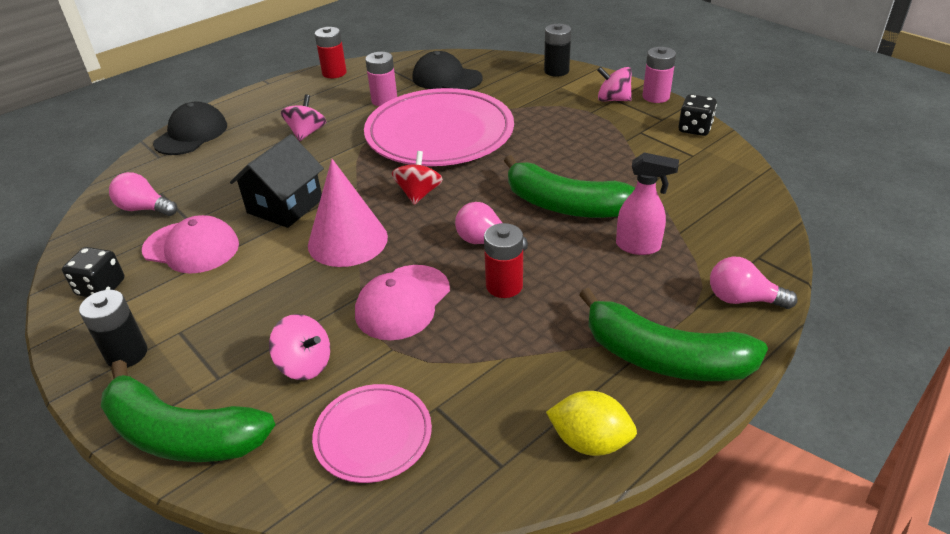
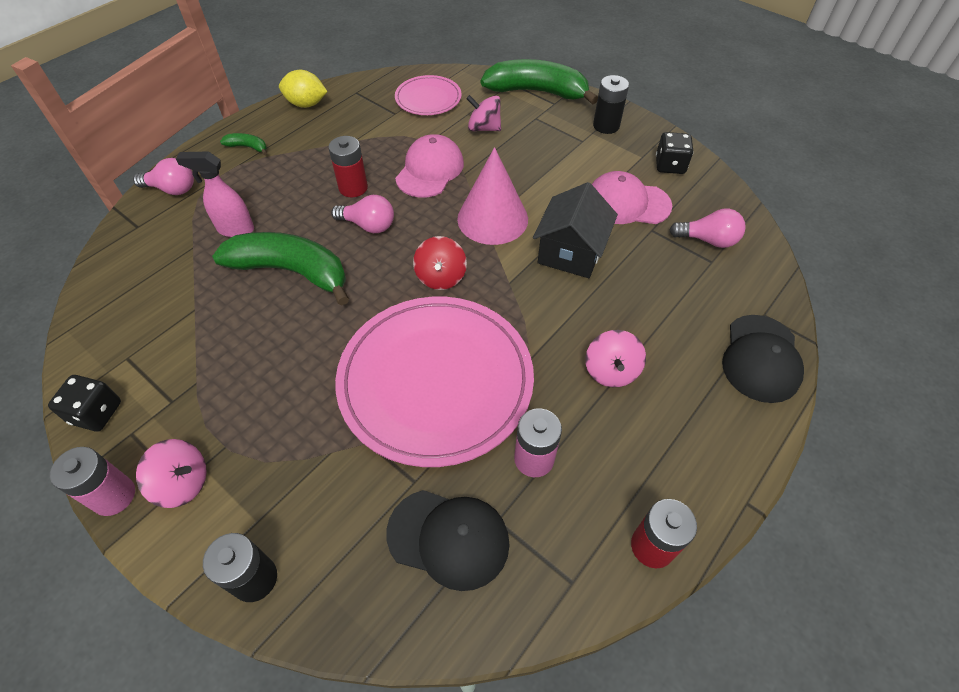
camera: 170 degrees right, 15 degrees up
green banana [579,288,768,381] -> green banana [220,133,267,155], size x0.42

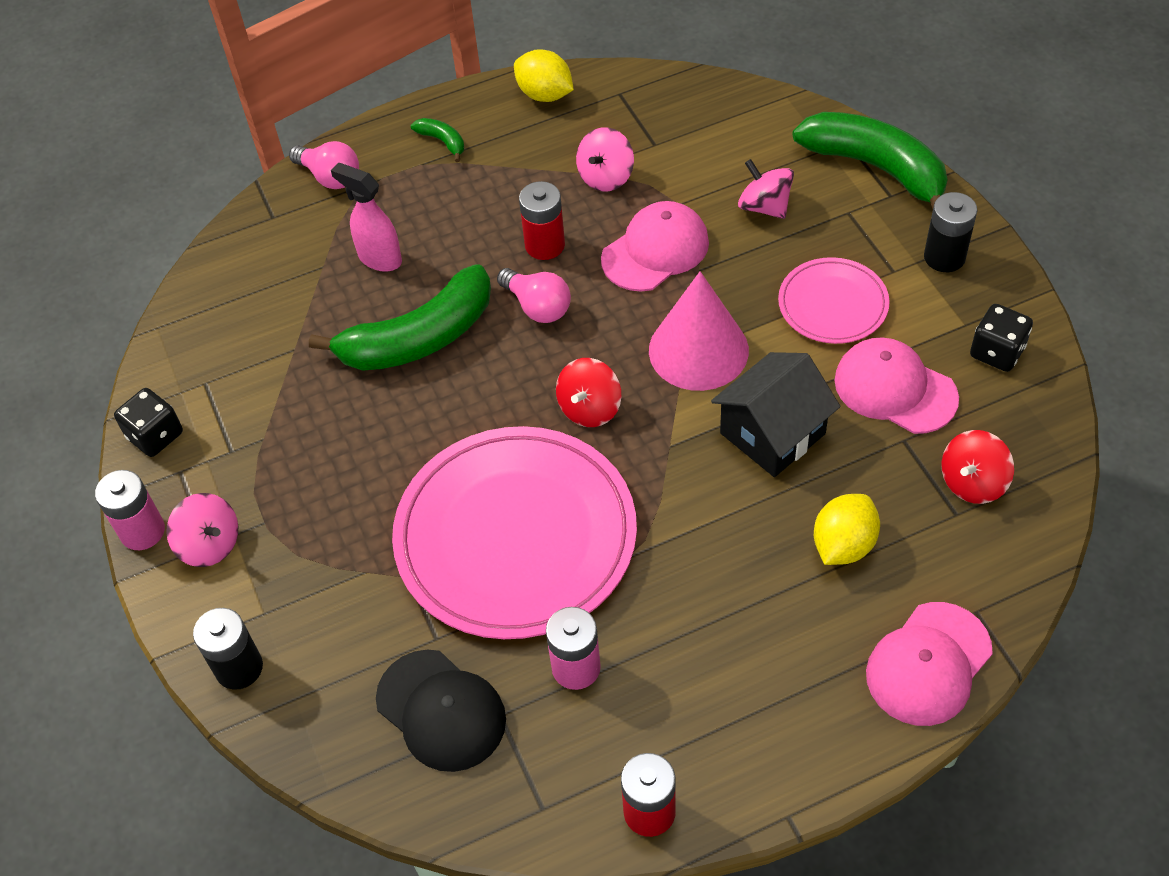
camera: 30 degrees right, 0 degrees up
green banana [212,232,349,306] -> green banana turned 105 degrees clockwise [309,264,491,371]
pink plate [395,75,462,115] -> pink plate moved to [778,257,890,344]
pink spinning top [585,330,646,387] -> pink spinning top moved to [576,127,634,191]
pink light bulb [669,209,746,248] -> red spinning top [942,430,1014,504]
black cap [722,315,804,403] -> pink cap [866,602,993,726]
none -> yellow lemon [814,494,880,565]

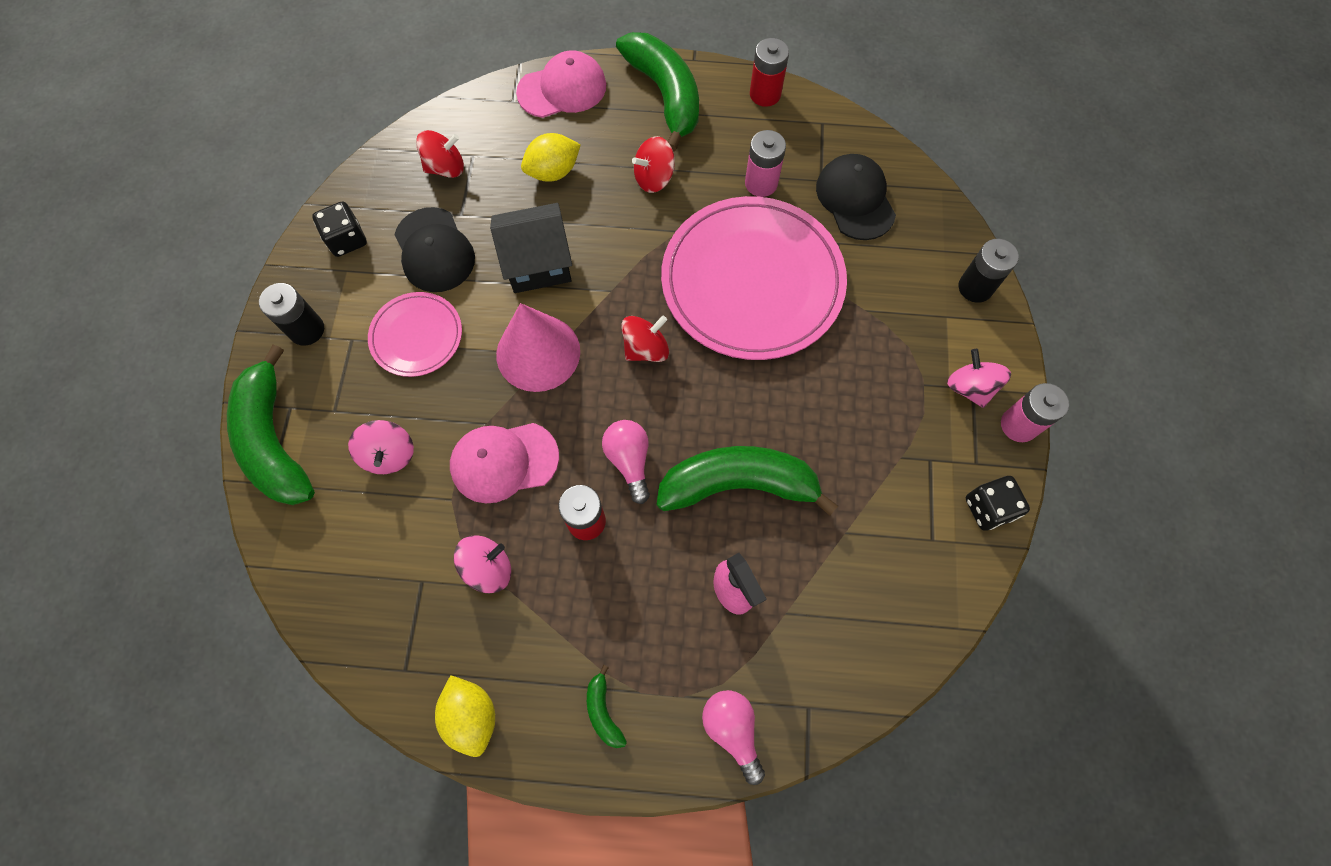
camera: 155 degrees left, 15 degrees up
pink cap [835,337,959,434] -> black cap [394,207,475,292]
none -> green banana [616,32,699,152]
none -> red spinning top [632,136,675,193]

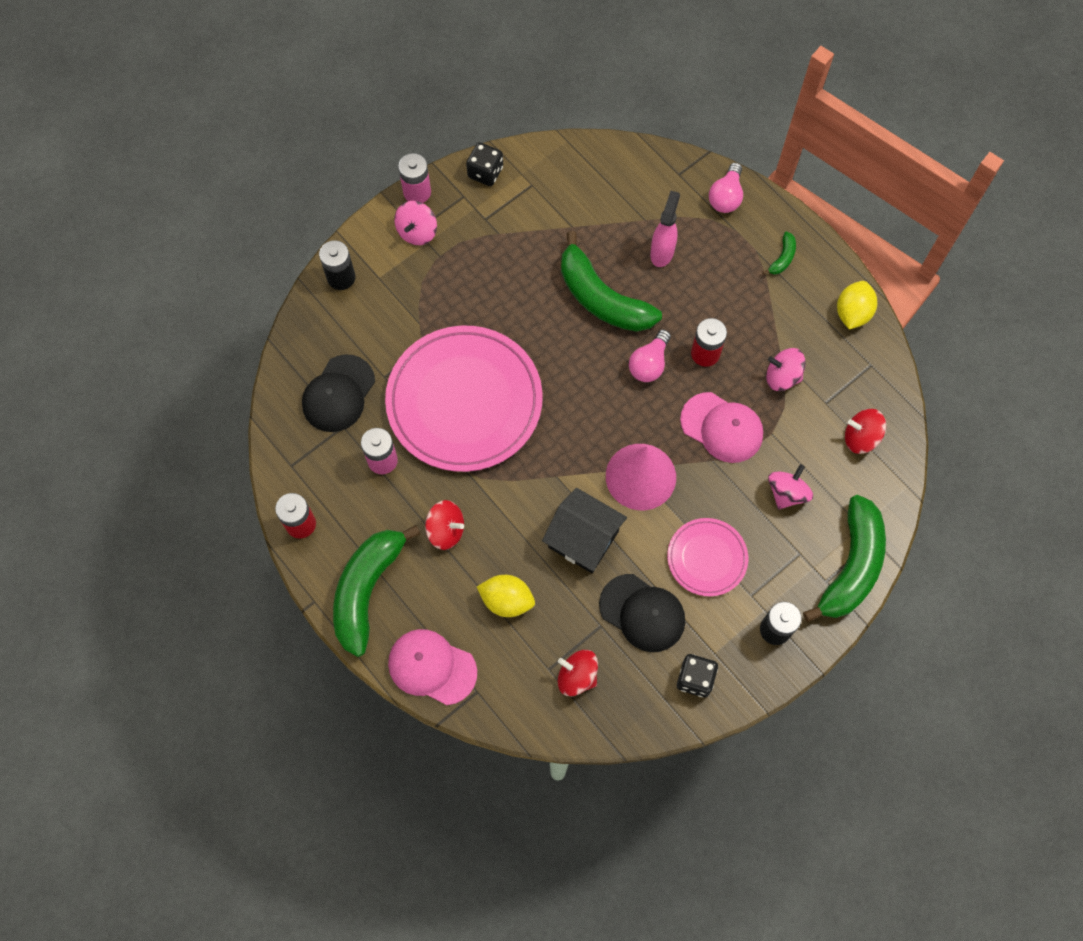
camera: 135 degrees left, 0 degrees up
black cap [394,207,475,292] -> black cap turned 105 degrees clockwise [599,574,685,652]
red spinning top [621,316,669,362] -> red spinning top moved to [845,409,886,454]

